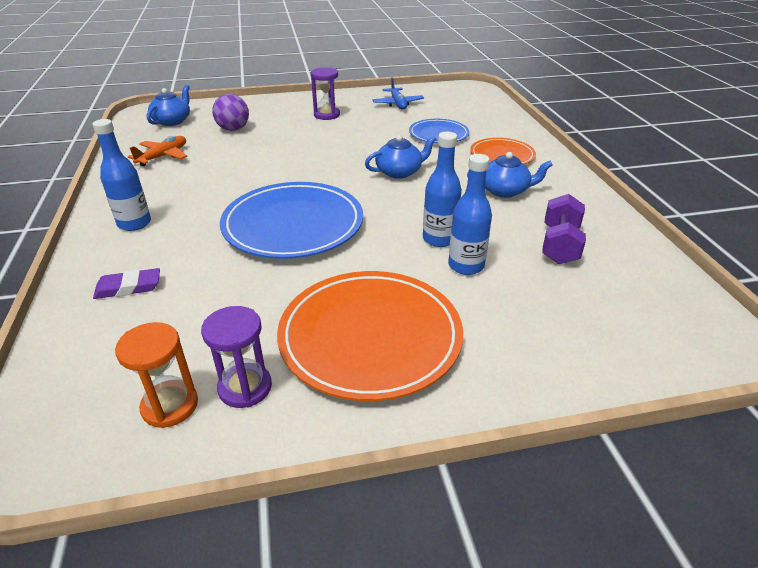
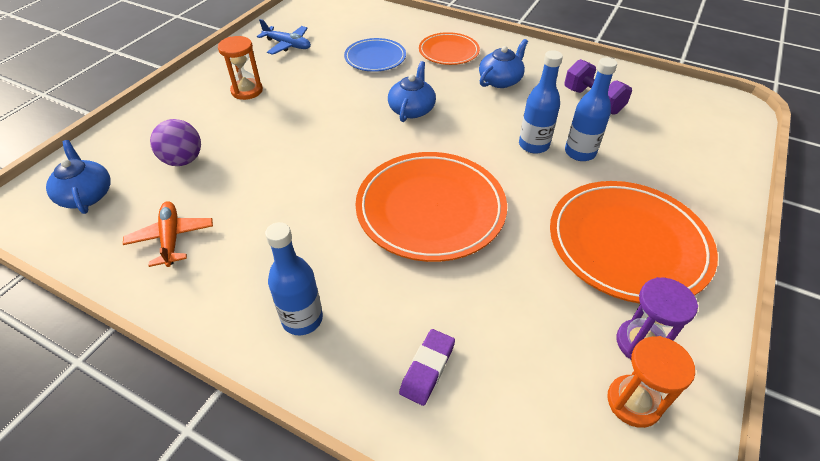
camera: 50 degrees left, 10 degrees up
blue plate [220,182,363,259] -> orange plate [355,152,507,262]
purple hourglass [311,67,340,120] -> orange hourglass [218,36,263,100]

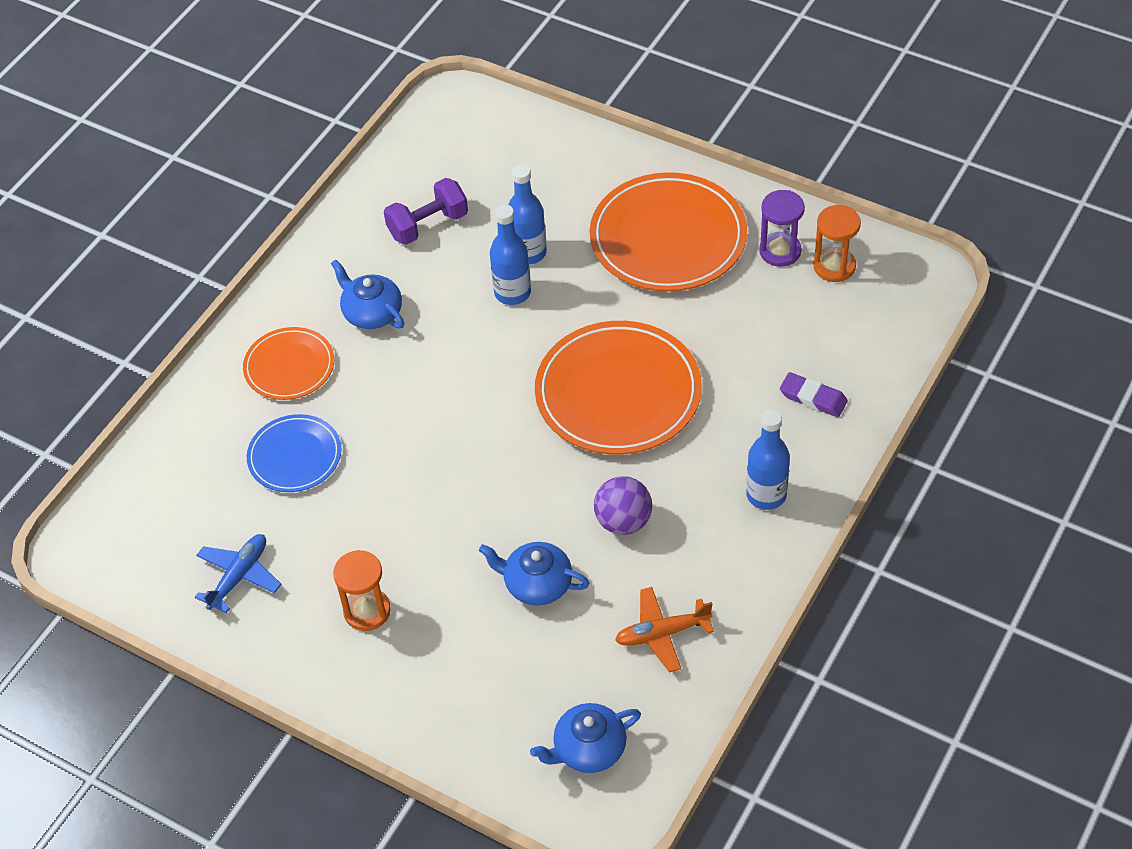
camera: 85 degrees left, 5 degrees up
purple ball [150,119,201,166] -> purple ball moved to [594,476,652,535]
blue teapot [388,61,436,122] -> blue teapot moved to [479,542,589,606]

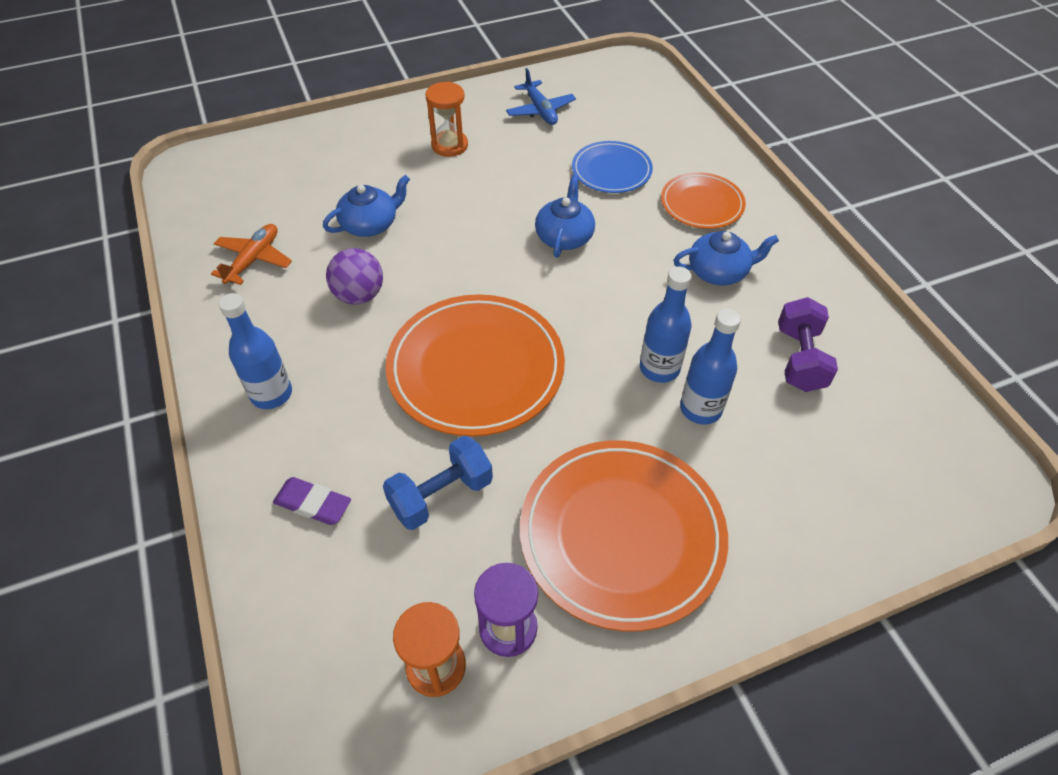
camera: 125 degrees right, 0 degrees up
blue teapot [530,703,641,773] -> blue teapot moved to [535,175,595,258]
purple eraser [780,372,848,417] -> purple eraser turned 45 degrees clockwise [273,477,351,525]
none -> blue dumbbell [383,436,493,530]

